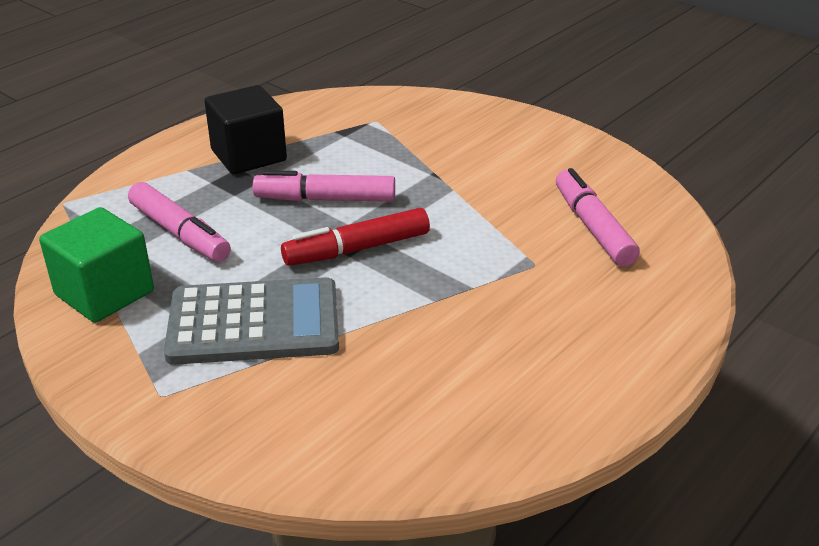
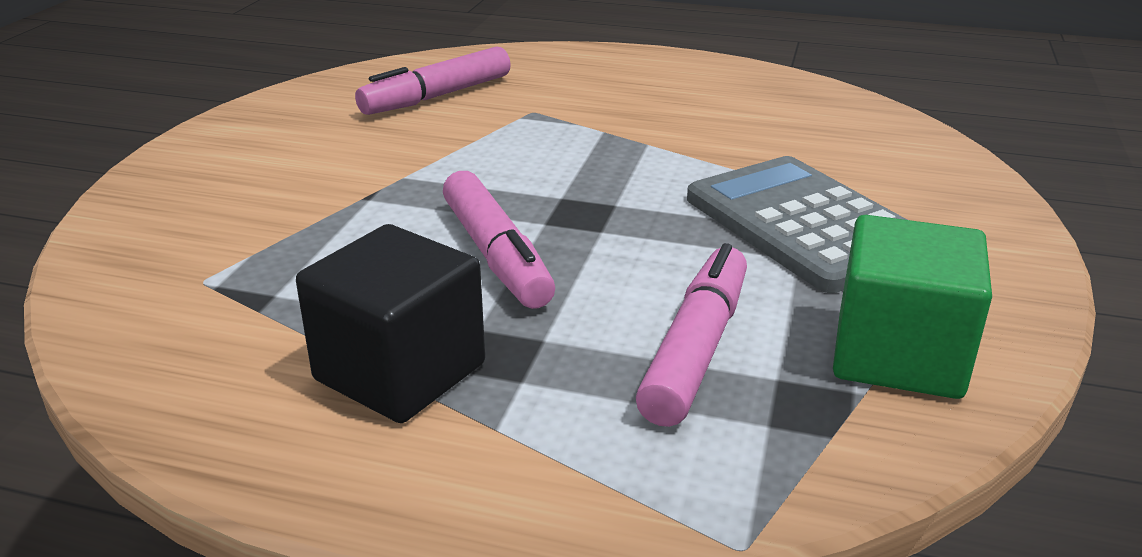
camera: 115 degrees left, 5 degrees down
red marker [281,208,430,266] -> none

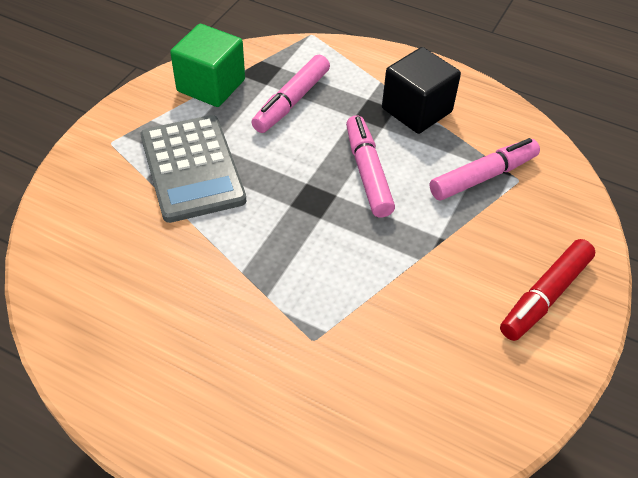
camera: 170 degrees left, 20 degrees up
pink marker [355,47,511,115] -> pink marker moved to [430,138,540,201]
none -> red marker [500,239,595,341]

